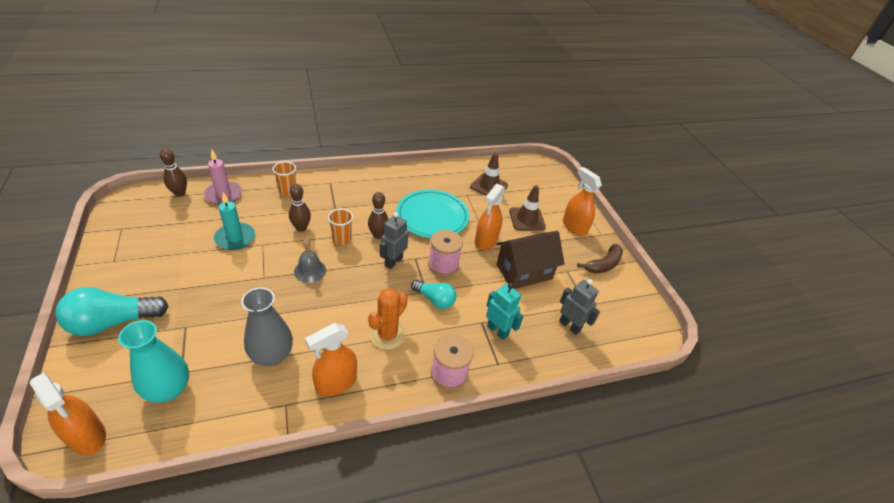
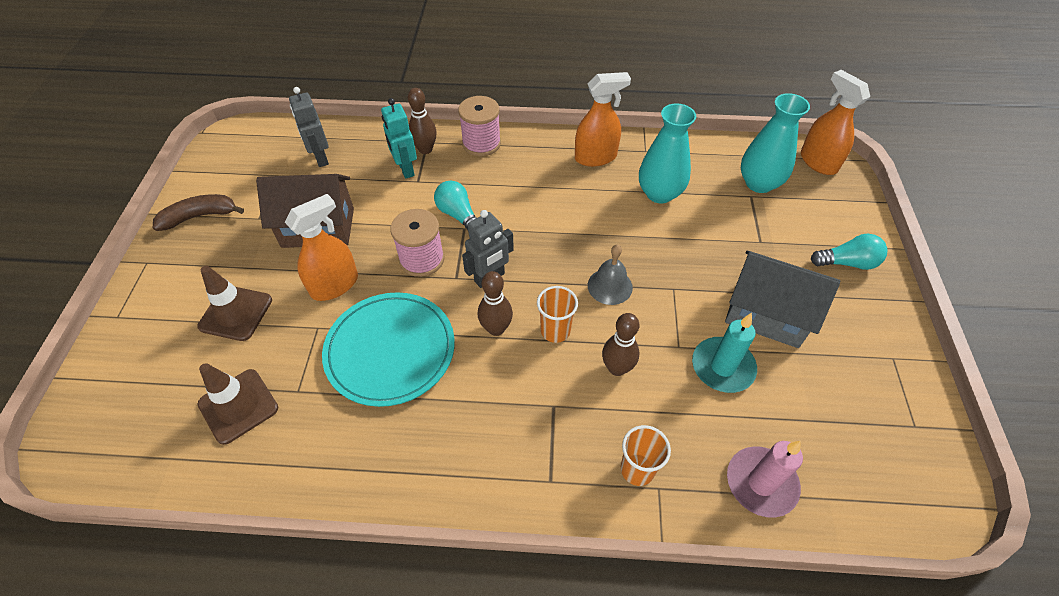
camera: 155 degrees left, 10 degrees up
turquoise light bulb [56,287,169,336] -> turquoise light bulb [811,234,887,270], size x0.62
brown bowling pin [160,148,187,197] -> brown bowling pin moved to [408,88,437,154]
grey vase [241,288,293,366] -> turquoise vase [639,103,696,203]
orange cactus [368,288,408,350] -> none
orange spray bottle [563,167,602,236] -> none
none -> grey house [725,251,841,348]

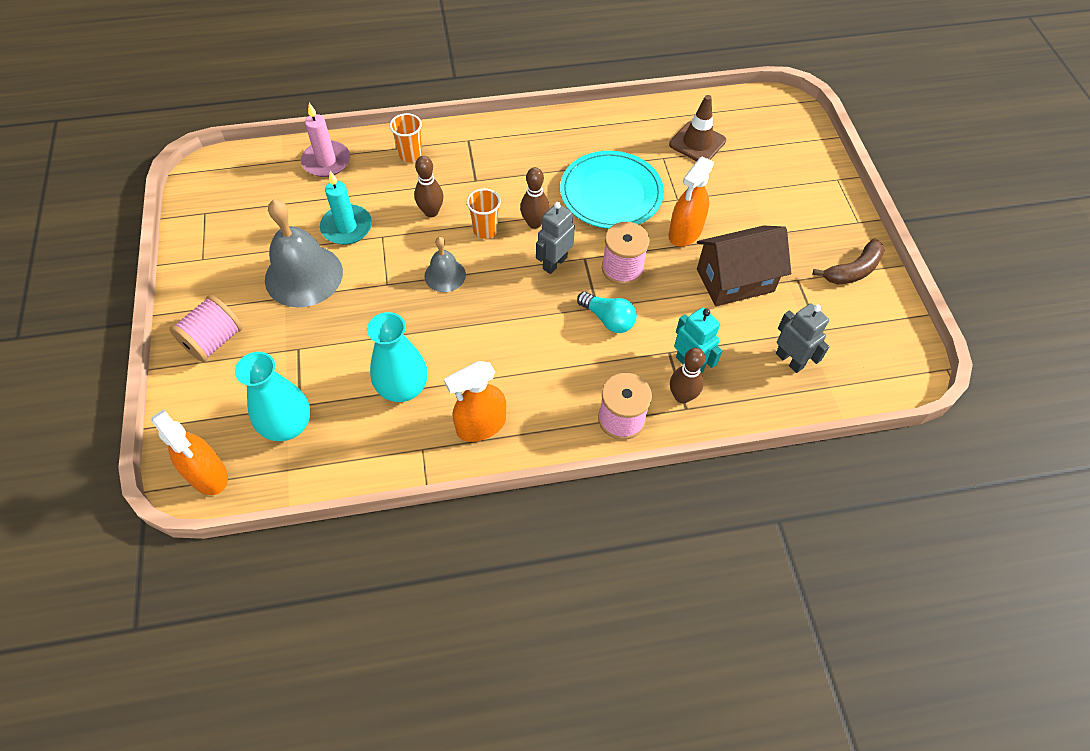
camera: 165 degrees right, 5 degrees up
brown traffic cone [197,266,272,341] -> none
grey house [725,251,841,348] -> grey bell [265,199,343,307]
turquoise light bulb [811,234,887,270] -> pink spool [169,295,243,362]

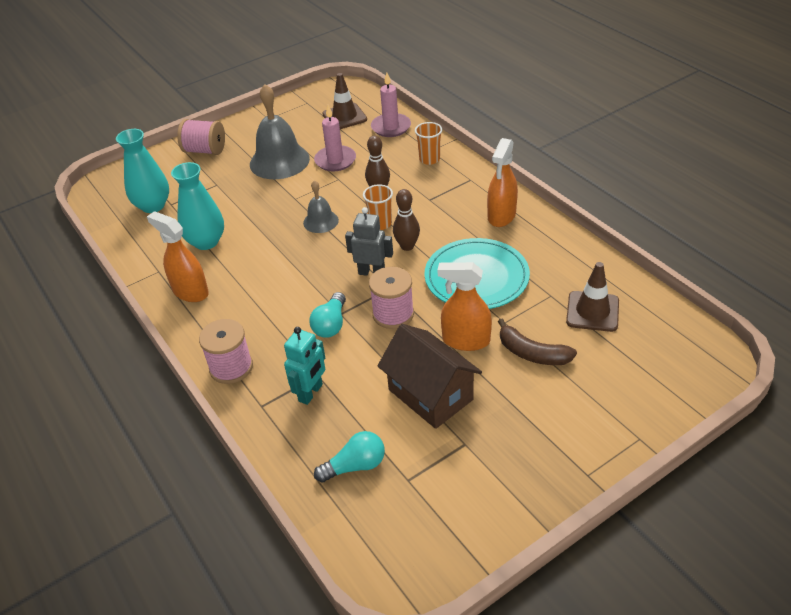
camera: 70 degrees right, 15 degrees down
orange spray bottle [151,409,228,495] -> orange spray bottle moved to [487,138,518,227]
turquoise candle [320,171,372,245] -> pink candle [314,105,356,171]
brown bowling pin [670,348,705,403] -> none
grey robot [776,303,830,373] -> turquoise light bulb [314,431,385,482]
brown banana [813,239,885,285] -> brown banana moved to [498,319,577,365]
none -> brown traffic cone [323,73,367,129]

